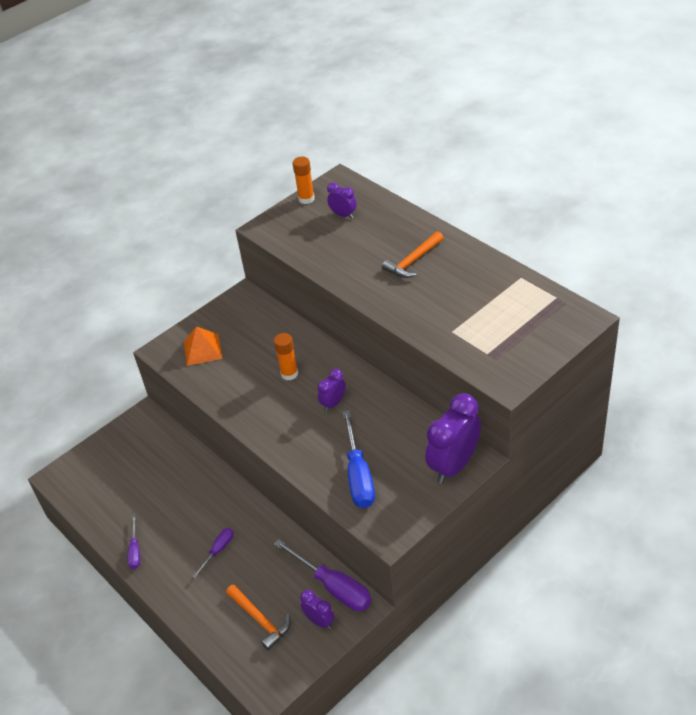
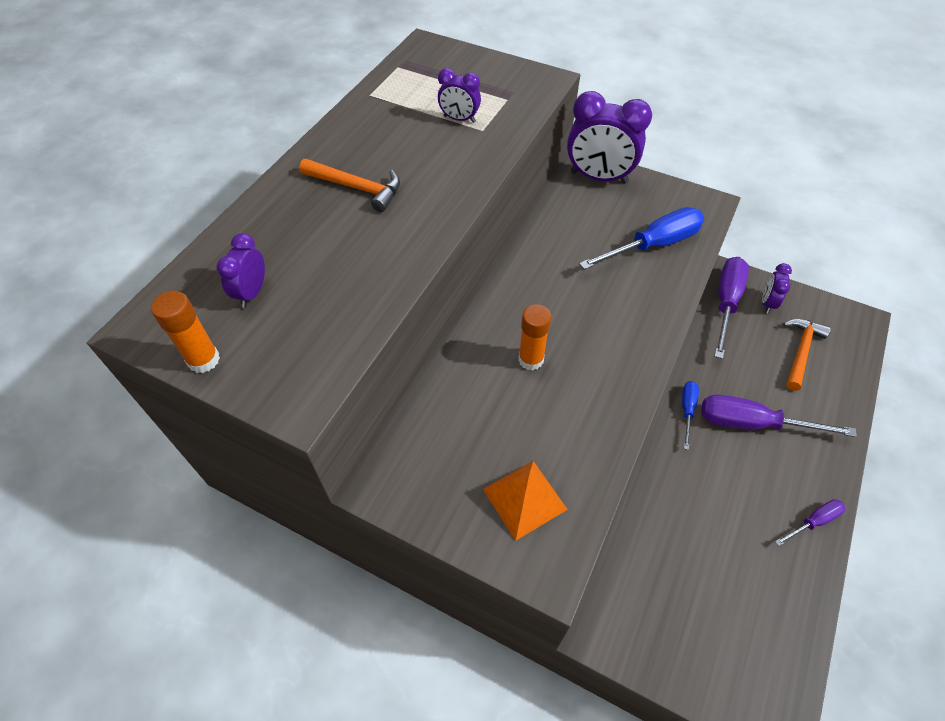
camera: 115 degrees left, 10 degrees up
purple screwdriver [192,528,233,578] -> purple screwdriver [701,395,857,437], size x1.87
purple clock [318,369,346,411] -> purple clock moved to [438,68,481,123]
none -> blue screwdriver [682,381,699,450]

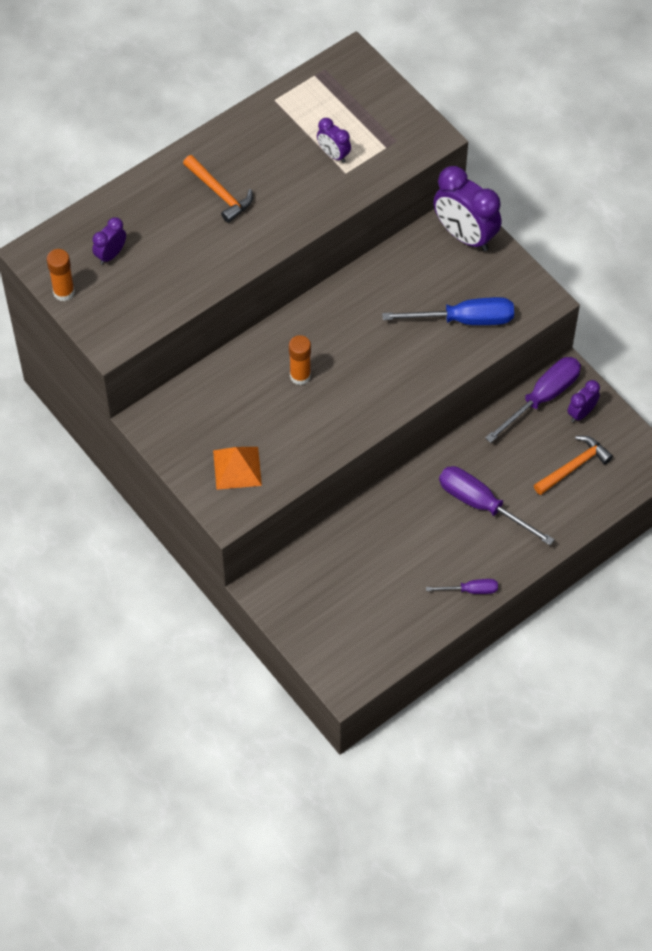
camera: 25 degrees right, 5 degrees up
blue screwdriver [682,381,699,450] -> none

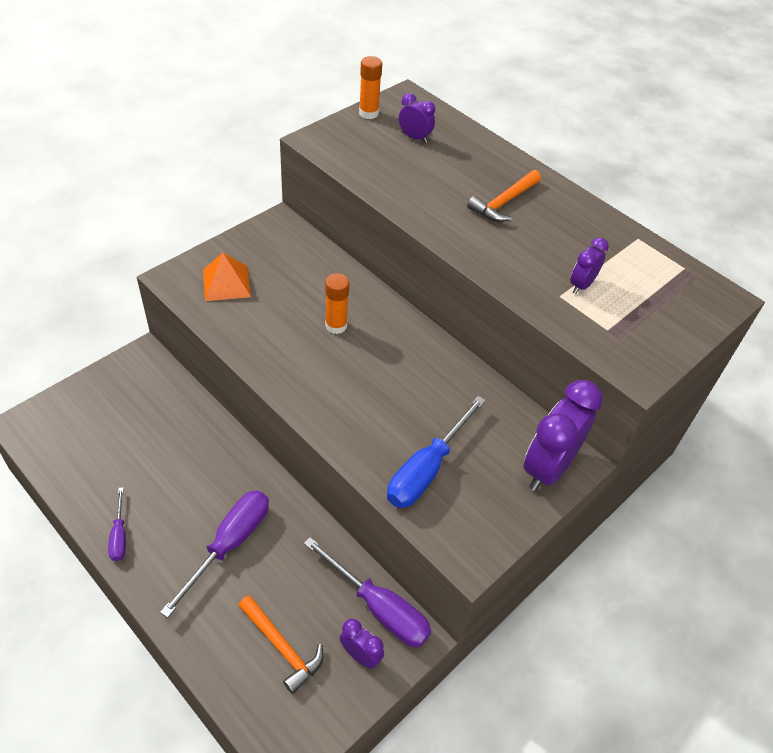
camera: 80 degrees right, 10 degrees down
blue screwdriver [382,297,514,325] -> blue screwdriver turned 45 degrees clockwise [387,396,486,508]

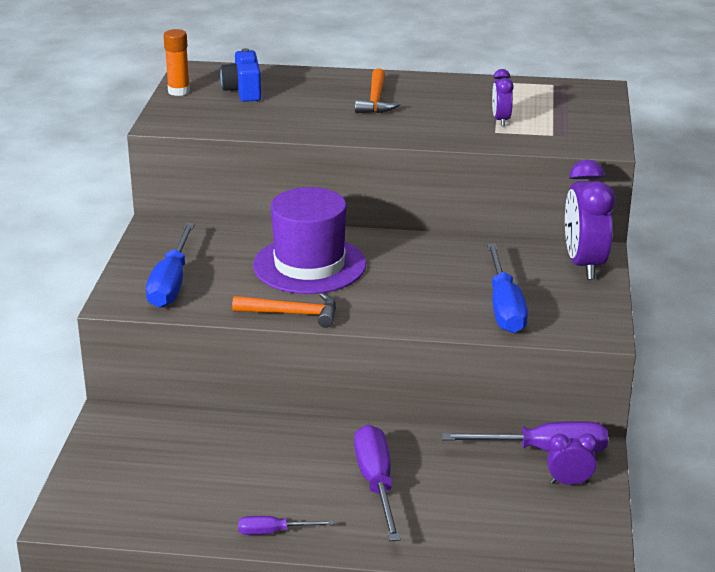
camera: 35 degrees left, 20 degrees down
purple screwdriver [108,487,126,561] -> purple screwdriver turned 135 degrees clockwise [238,516,333,535]
orange pyramid [203,253,251,301] -> blue screwdriver [146,223,195,308]
orange hammer [238,595,323,694] -> orange hammer moved to [232,293,336,328]
orange glue stick [325,273,349,334] -> purple hat [253,187,366,294]
purple clock [399,93,435,143] -> blue camera [220,48,261,102]

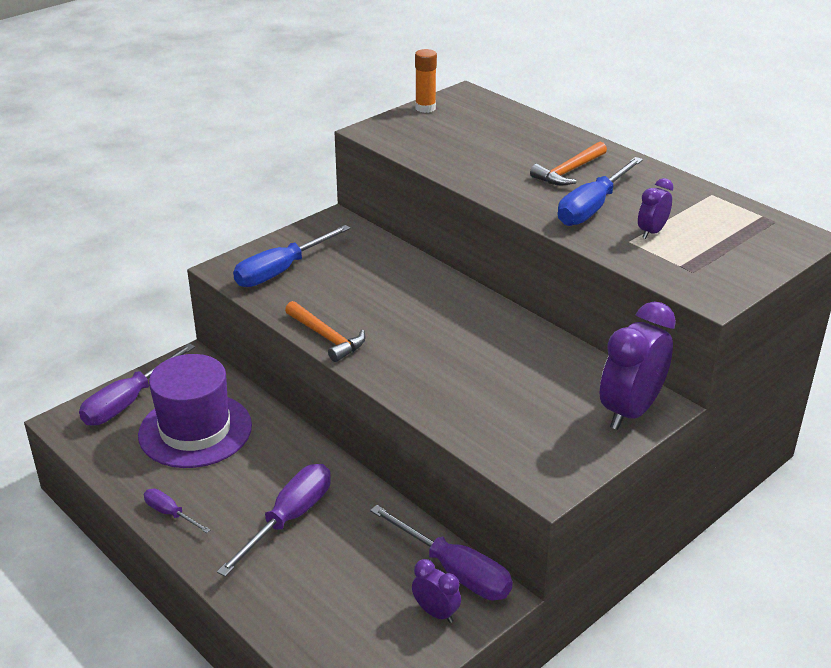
camera: 40 degrees right, 5 degrees up
blue camera [220,48,261,102] -> none
purple hat [253,187,366,294] -> purple hat moved to [138,354,252,468]
blue screwdriver [487,243,528,333] -> blue screwdriver moved to [558,157,643,226]
none -> purple screwdriver [79,344,195,426]

